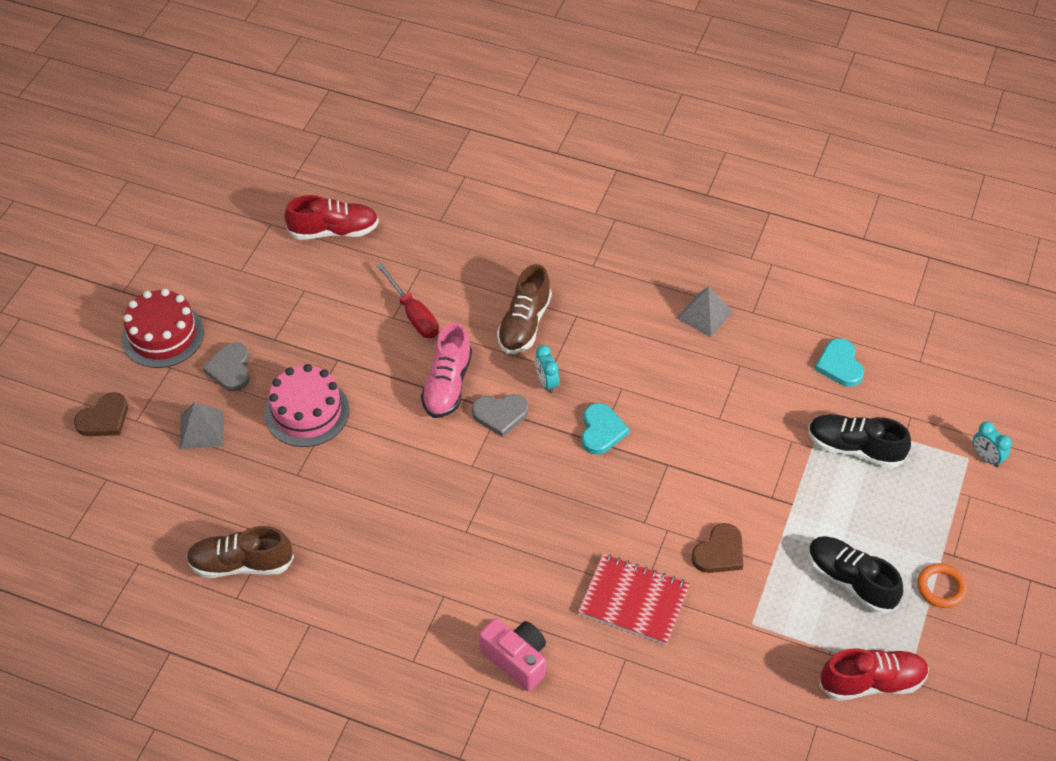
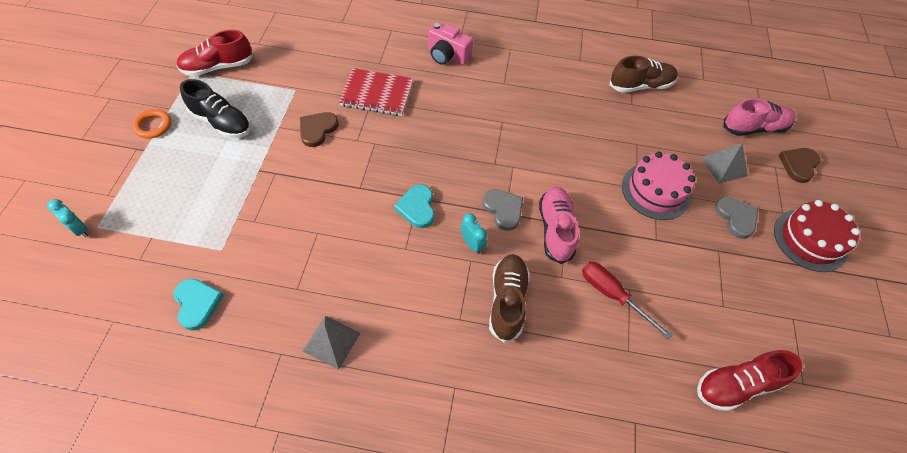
camera: 165 degrees right, 5 degrees up
grey heart [472,394,529,437] -> grey heart turned 75 degrees clockwise [482,189,523,231]
black shoe [808,414,911,468] -> none
none -> pink shoe [724,98,796,136]

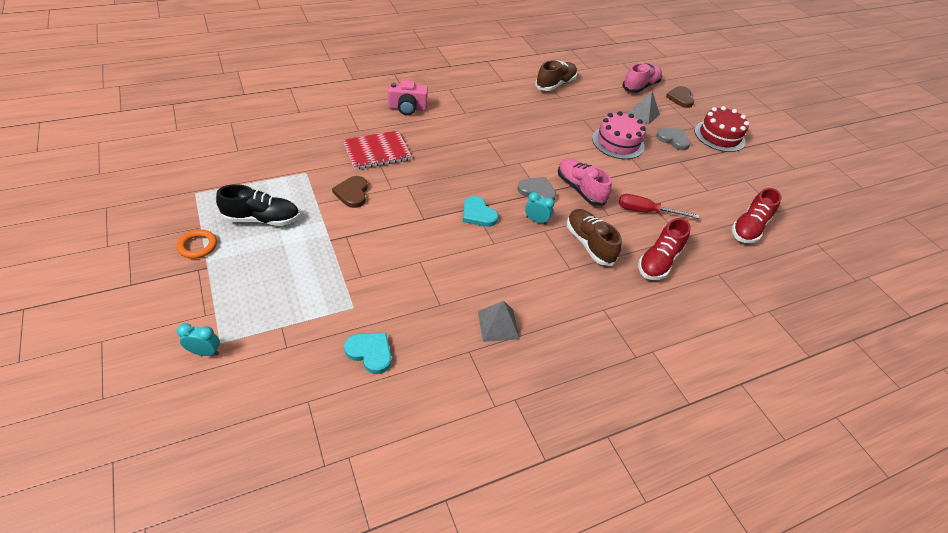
camera: 35 degrees left, 10 degrees down
red shoe [176,30,253,76] -> red shoe moved to [638,218,691,280]

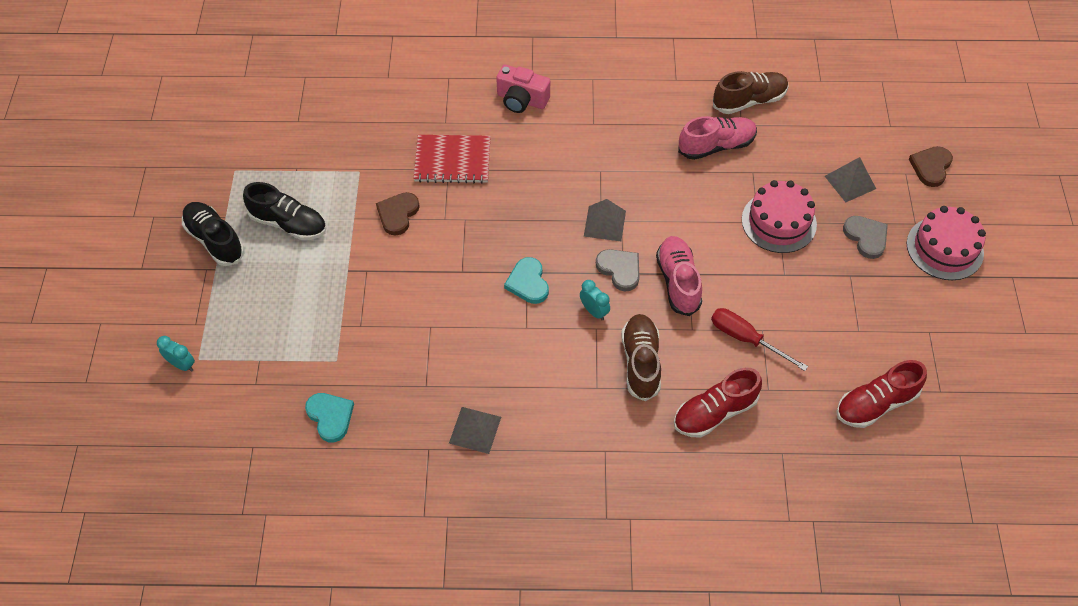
camera: 30 degrees right, 10 degrees up
orange ring [177,229,217,259] -> black shoe [182,202,245,266]
pink shoe [622,63,662,93] -> pink shoe moved to [678,116,757,160]
red cake [695,106,749,152] -> pink cake [907,206,986,280]
none -> grey pyramid [584,199,626,241]

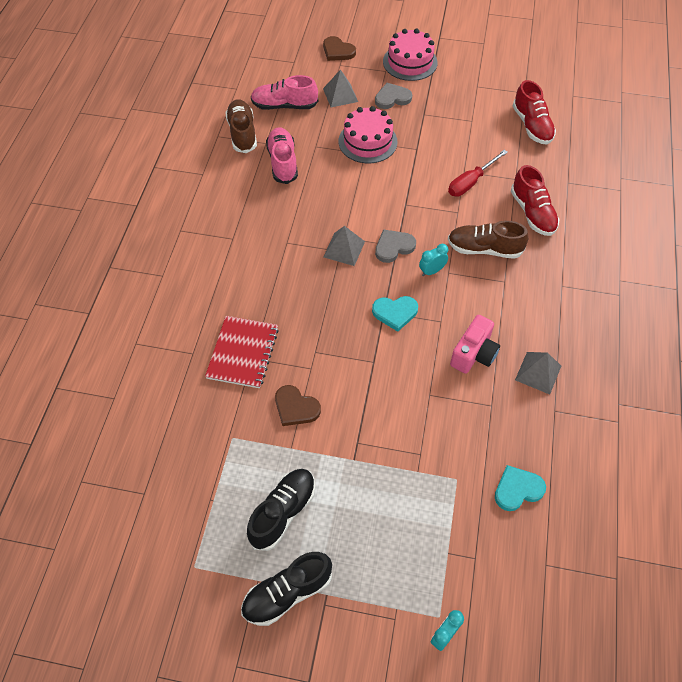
camera: 80 degrees left, 0 degrees up
pink camera [496,65,550,113] -> pink camera moved to [450,315,500,374]
pink shoe [656,236,702,316] -> pink shoe moved to [251,75,318,110]

